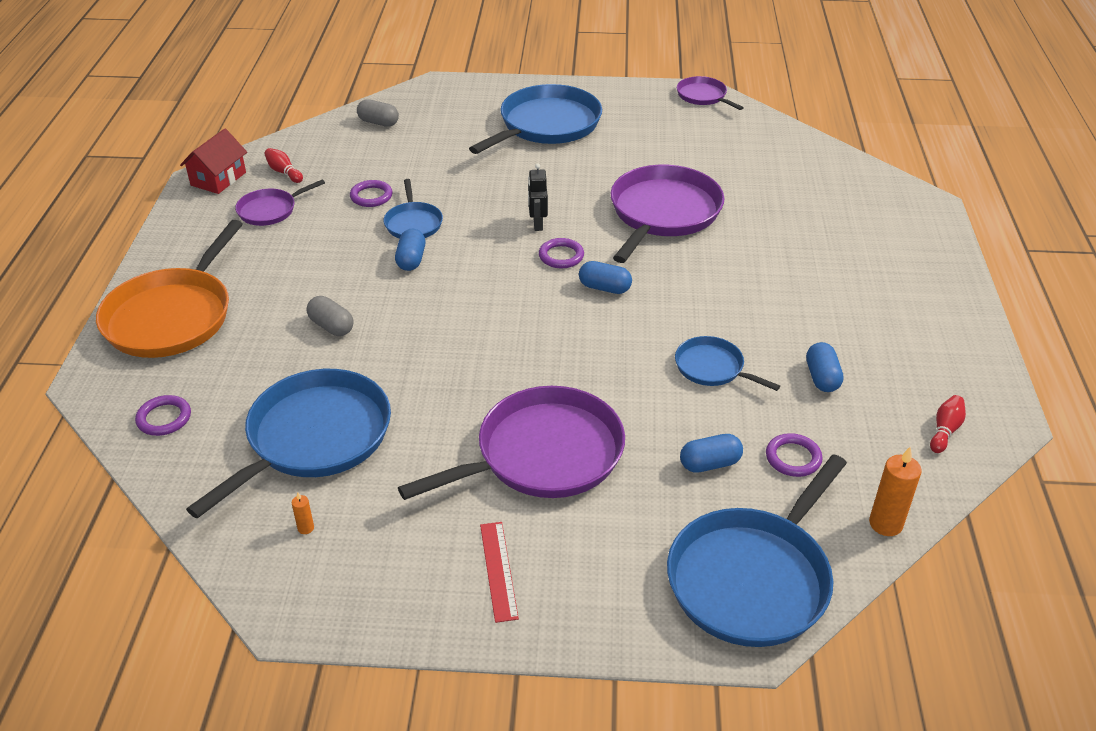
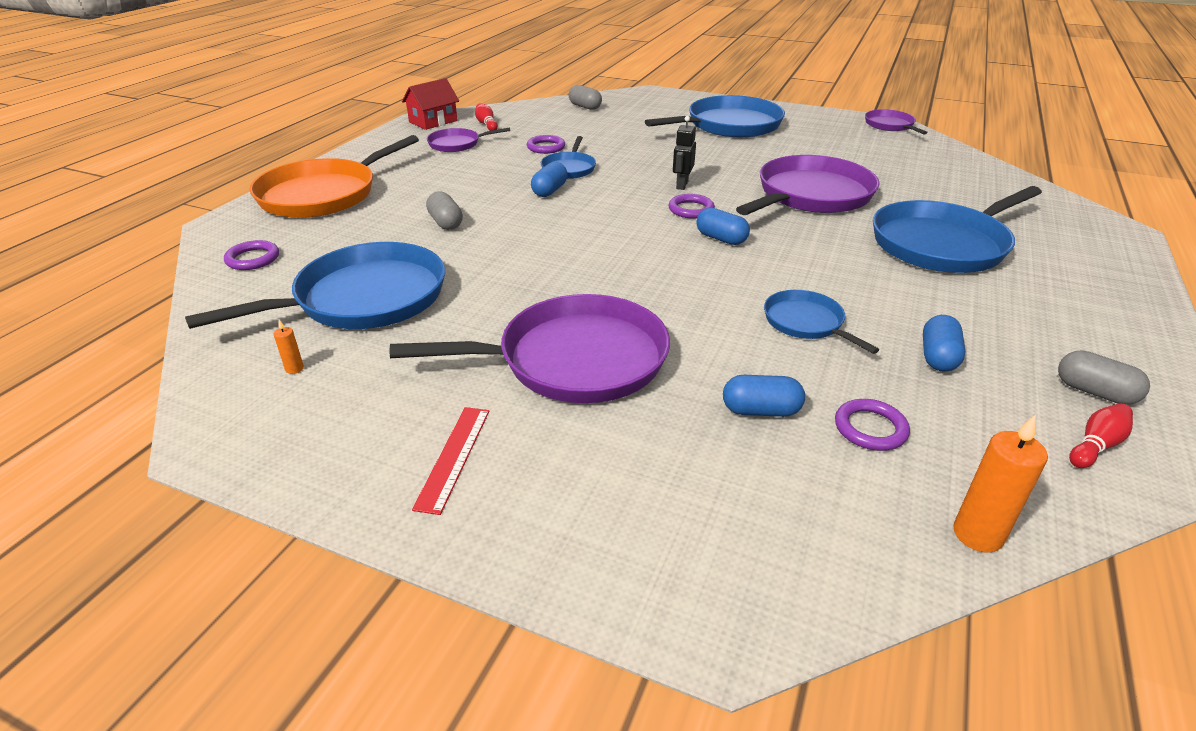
camera: 20 degrees right, 5 degrees down
blue pan [667,454,847,647] -> blue pan moved to [873,186,1042,273]
none -> grey capsule [1058,350,1150,405]

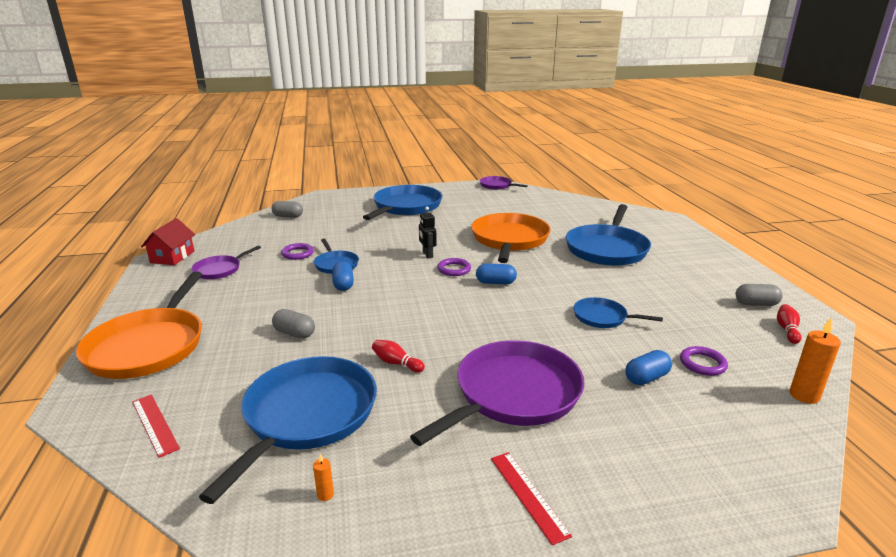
camera: 35 degrees left, 10 degrees down
purple ring [224,240,279,270] -> red ruler [132,395,180,458]
red bowling pin [475,104,498,131] -> red bowling pin moved to [372,340,425,373]
purple pan [736,155,880,215] -> orange pan [471,213,551,263]
blue capsule [923,315,965,372] -> none

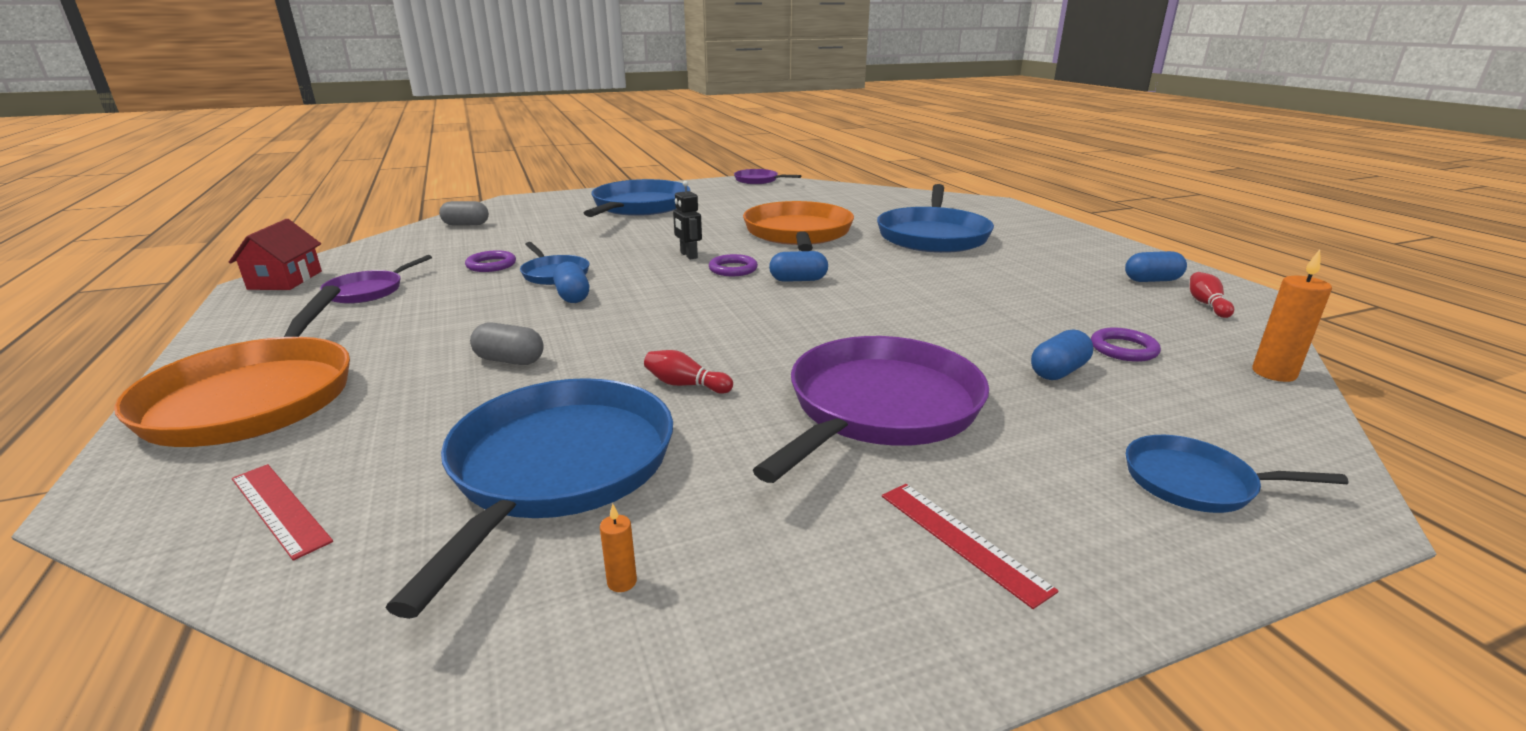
camera: 10 degrees left, 0 degrees up
blue pan [573,297,663,328] -> blue pan moved to [1126,435,1348,513]
grey capsule [735,284,783,306] -> blue capsule [1125,251,1187,282]

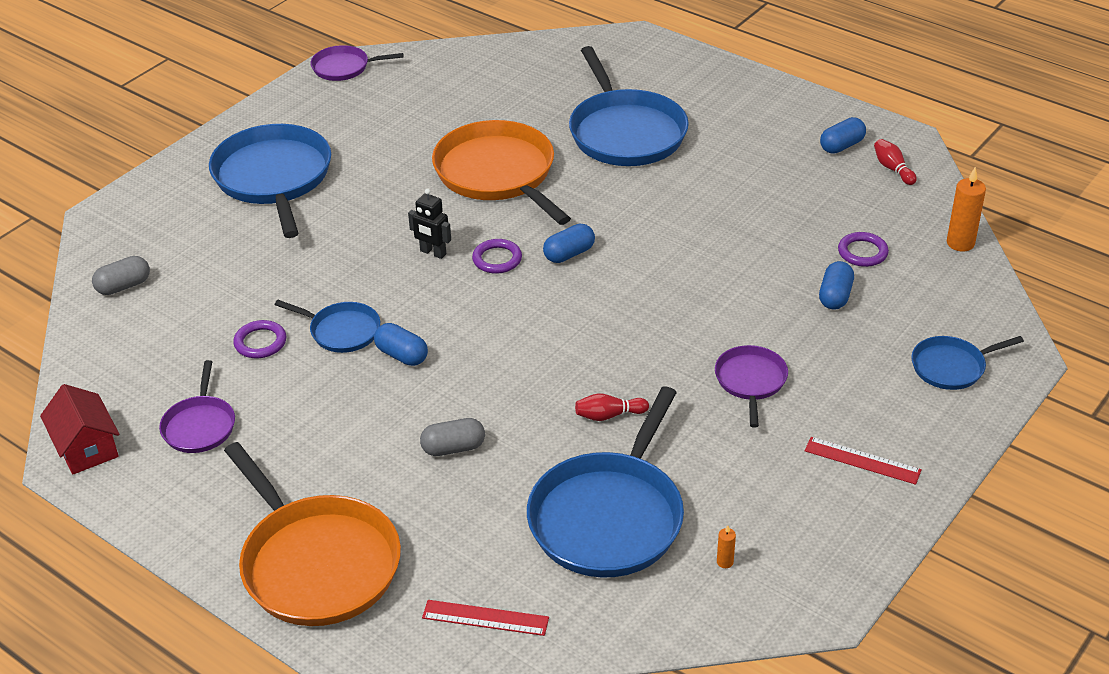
camera: 30 degrees left, 15 degrees up
blue pan [386,378,673,619] -> blue pan turned 135 degrees counterclockwise [527,386,684,578]
purple pan [753,336,989,483] -> purple pan [715,345,788,427], size x0.51

